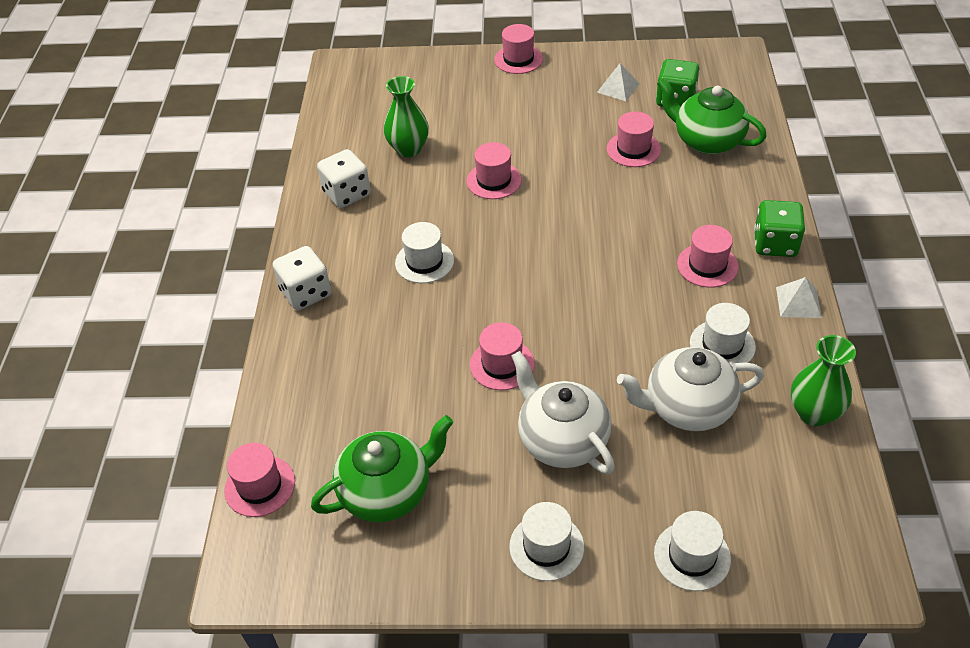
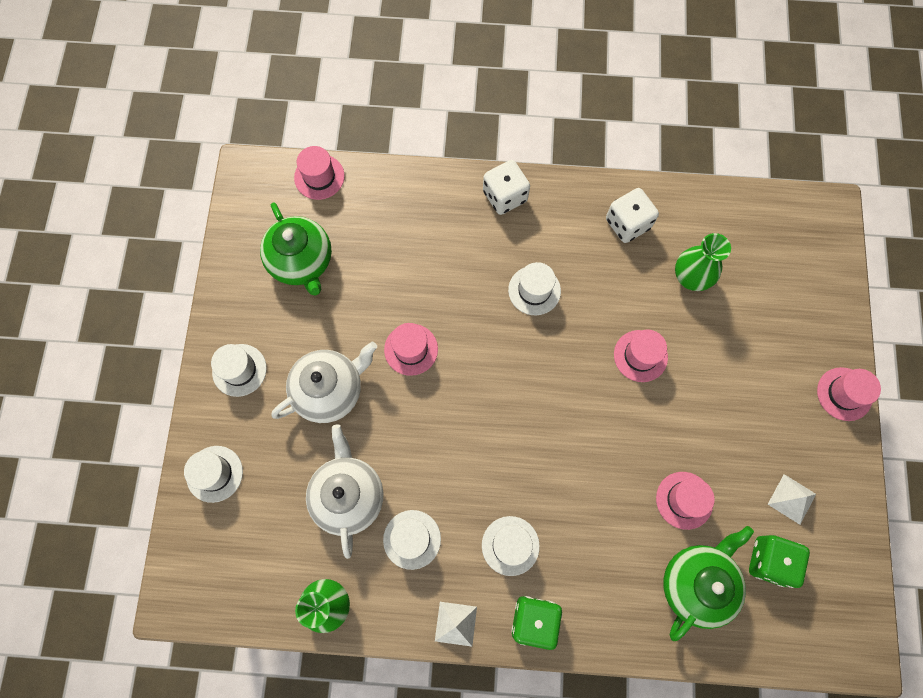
camera: 90 degrees right, 25 degrees up
pink hat [677,225,739,288] -> white hat [482,516,540,576]

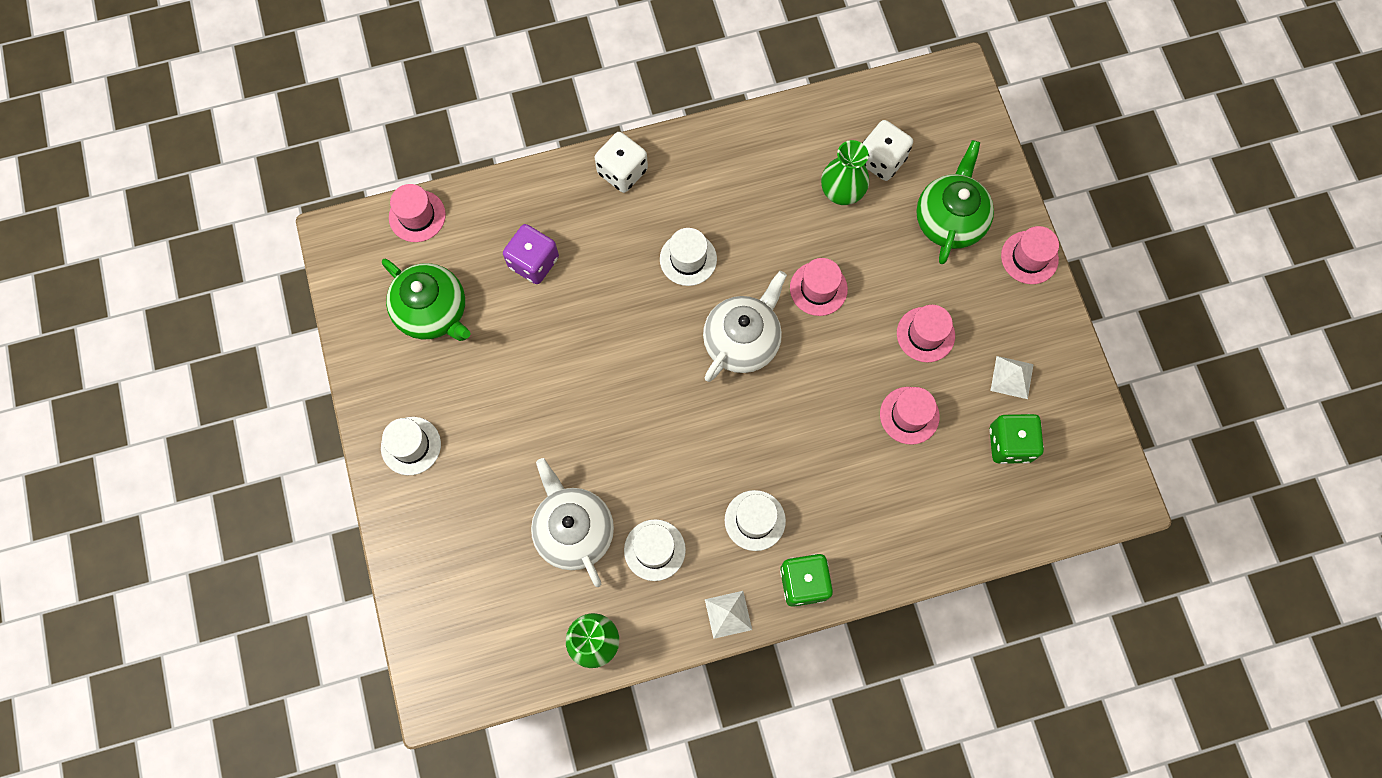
camera: 20 degrees left, 0 degrees up
white hat [184,446,243,503] -> none
white teapot [272,342,377,423] -> white teapot moved to [703,271,787,382]
pink hat [384,323,438,376] -> pink hat moved to [897,305,955,362]
white dice [606,188,659,243] -> white dice moved to [862,120,913,181]
green teapot [664,526,754,641] -> green teapot moved to [916,140,994,264]
none -> purple dice [503,224,559,284]

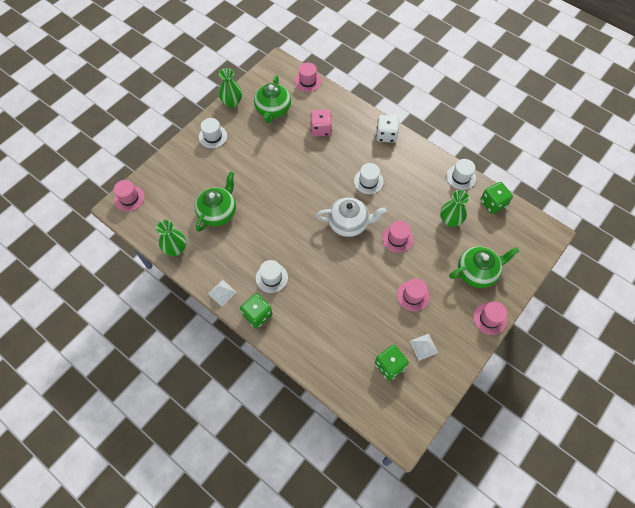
camera: 55 degrees right, 10 degrees down
purple dice [503,224,559,284] -> pink dice [310,109,332,137]
white teapot [531,458,614,587] -> green teapot [195,171,236,232]
white hat [624,519,686,581] -> white hat moved to [446,159,476,190]
white dice [862,120,913,181] -> none
pink hat [880,387,940,445] -> pink hat moved to [114,180,145,211]
none -> green vase [219,68,242,108]
none -> green dice [480,182,513,214]

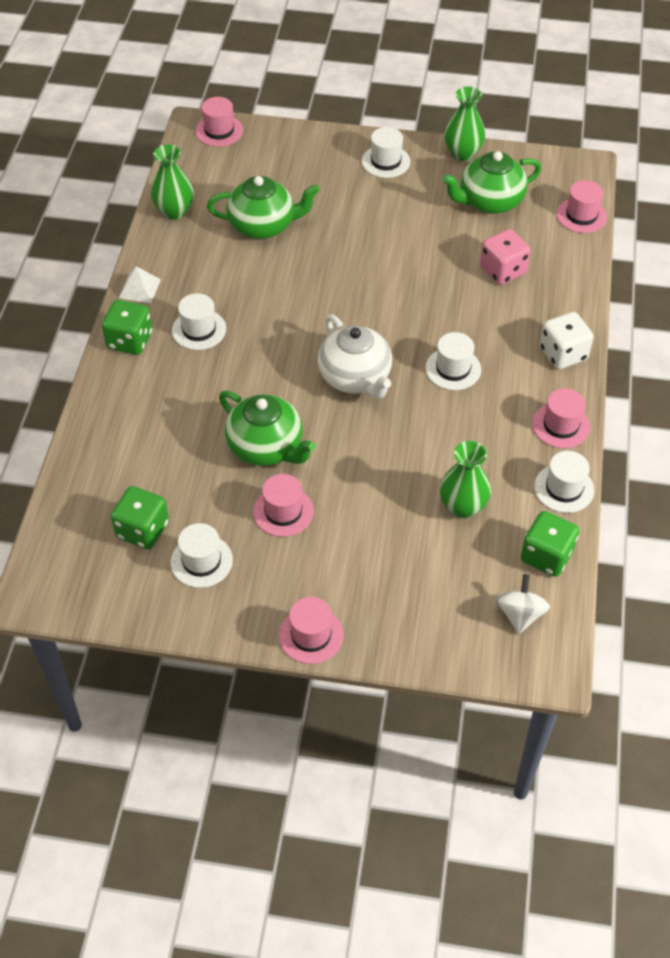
camera: 60 degrees right, 10 degrees down
pink hat [382,221,413,253] -> pink hat moved to [532,388,590,448]
white pyramid [409,334,438,361] -> white hat [171,523,233,588]
green teapot [449,246,519,288] -> green teapot moved to [219,390,316,466]
none -> white spinning top [496,574,550,634]

